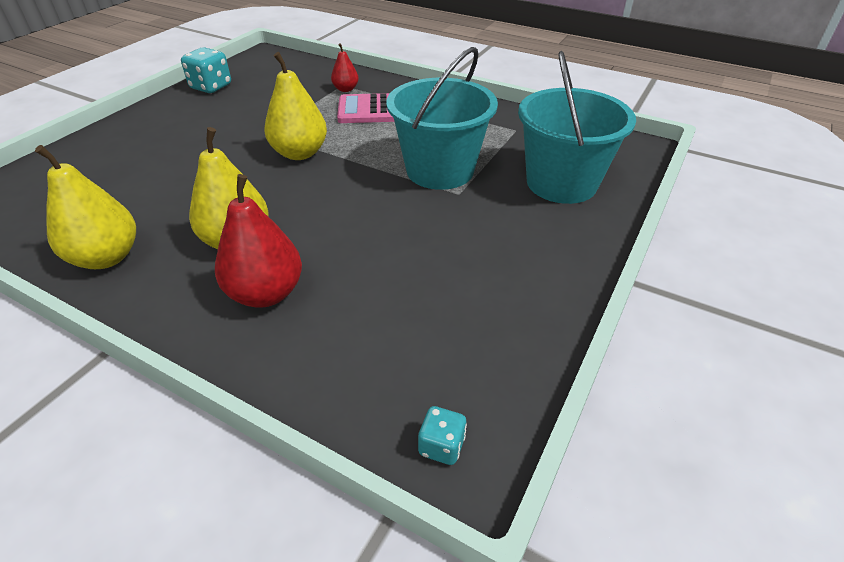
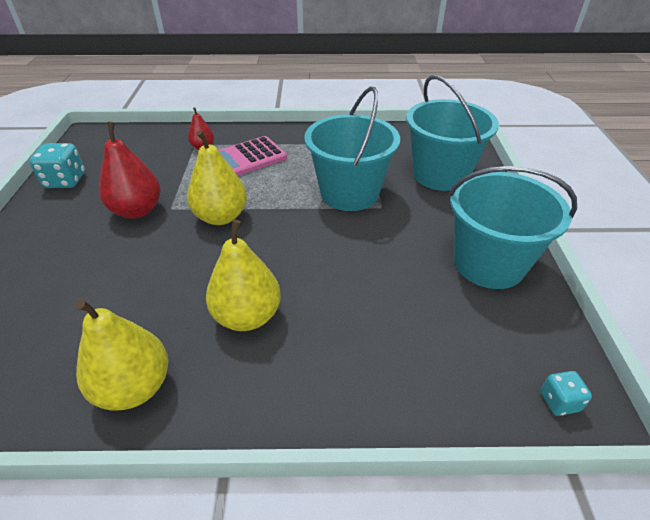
camera: 30 degrees left, 0 degrees up
red pear [215,174,302,308] -> red pear moved to [99,122,161,219]
none -> turquoise bucket [448,166,577,289]

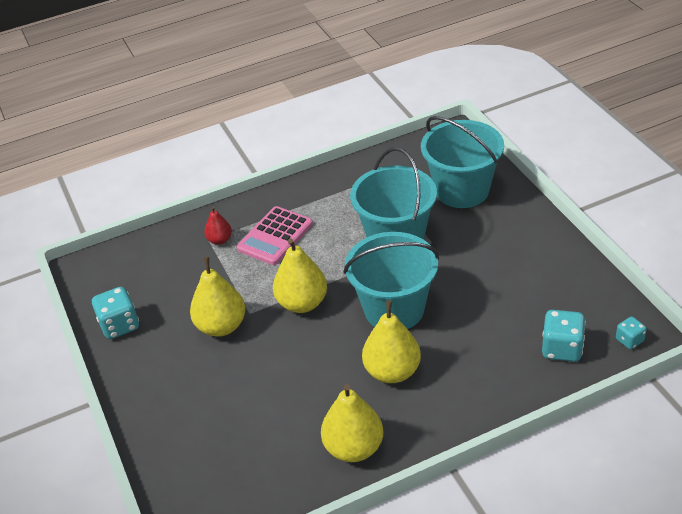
camera: 20 degrees left, 0 degrees up
red pear [99,122,161,219] -> yellow pear [190,257,245,337]
turquoise bucket [448,166,577,289] -> turquoise bucket moved to [343,232,439,329]
none -> turquoise dice [542,310,586,362]

